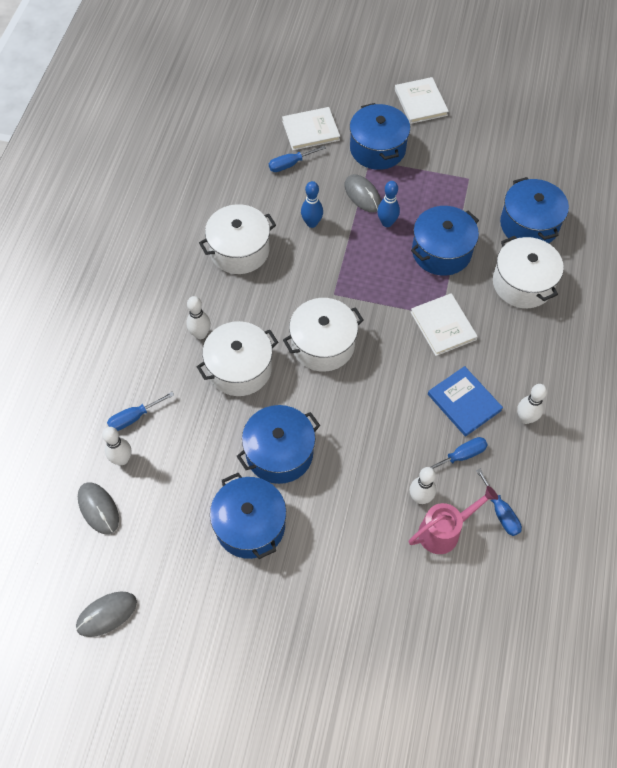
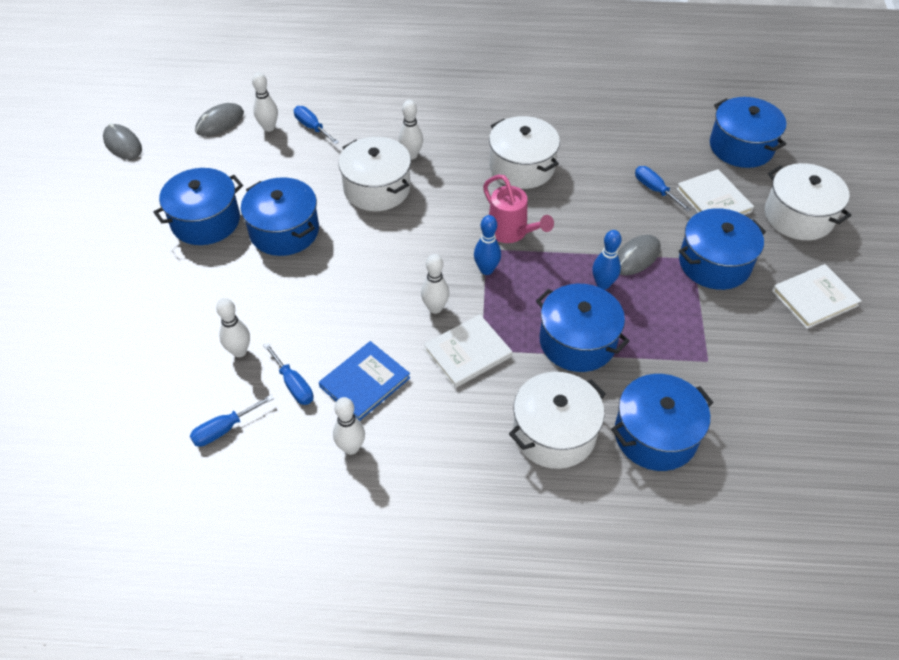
camera: 80 degrees right, 10 degrees down
white pot [283,298,364,372] -> white pot moved to [765,163,851,240]
blue bowling pin [301,181,323,228] -> blue bowling pin moved to [474,215,501,275]
pink watering can [409,486,498,554] -> pink watering can moved to [483,174,554,243]
none -> white bowling pin [421,254,449,314]
none -> blue pot [710,97,786,168]

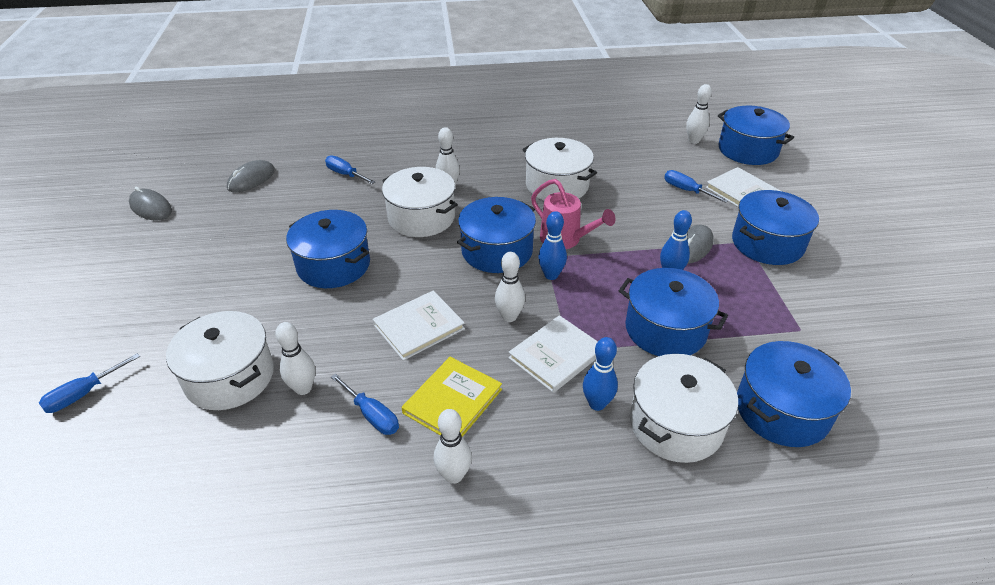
camera: 10 degrees left, 10 degrees down
blue pot [153,168,243,245] -> blue pot moved to [457,197,536,273]
blue screwdriver [190,395,274,447] -> blue screwdriver moved to [39,353,140,413]
white bowling pin [252,72,278,132] -> white bowling pin moved to [686,84,712,144]
blue book [319,341,410,421] -> yellow book [402,357,502,437]
white pot [765,163,851,240] -> white pot moved to [166,311,274,410]
white book [772,264,862,329] -> white book moved to [373,291,465,361]
none -> blue bowling pin [583,337,618,411]

